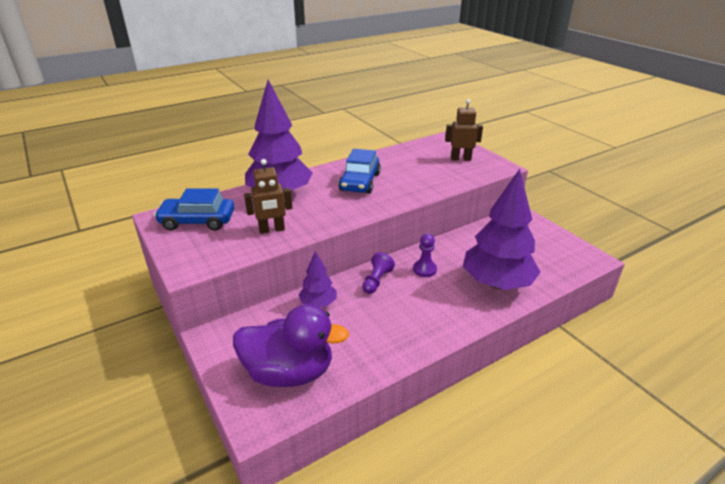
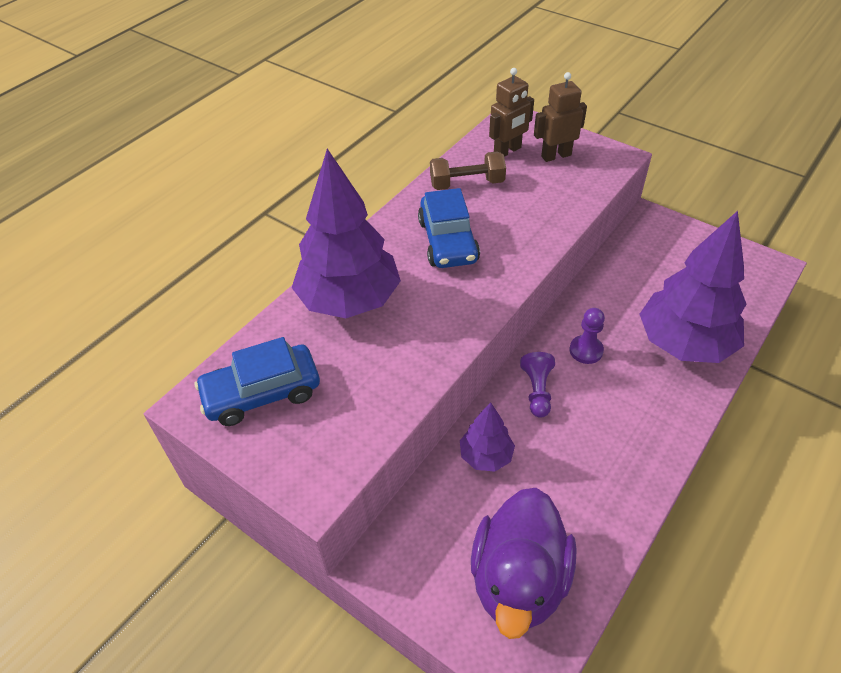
camera: 20 degrees left, 15 degrees up
purple duck [233,304,349,387] -> purple duck turned 120 degrees clockwise [471,488,577,639]
brown robot [244,159,292,234] -> brown robot moved to [489,68,534,157]
none -> brown dumbbell [430,151,506,190]

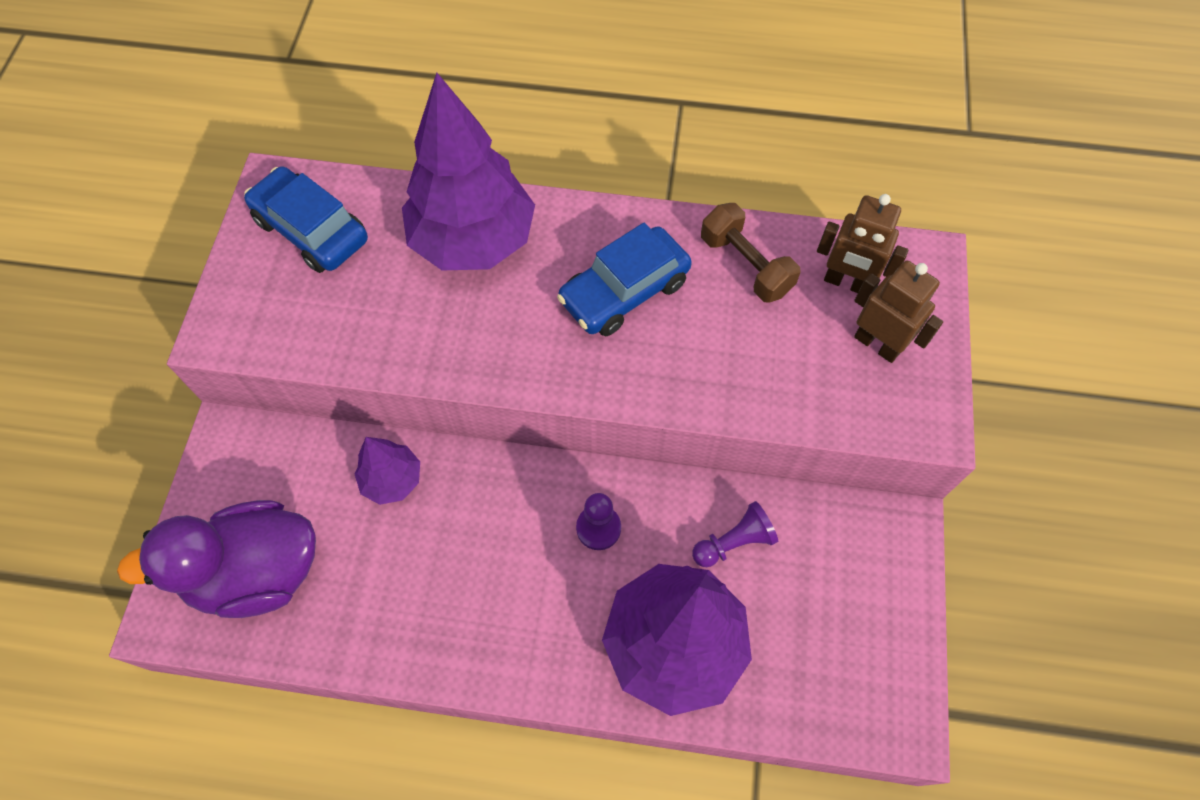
camera: 60 degrees right, 15 degrees up
purple pawn [520,352,555,418] -> purple pawn moved to [692,501,778,567]

